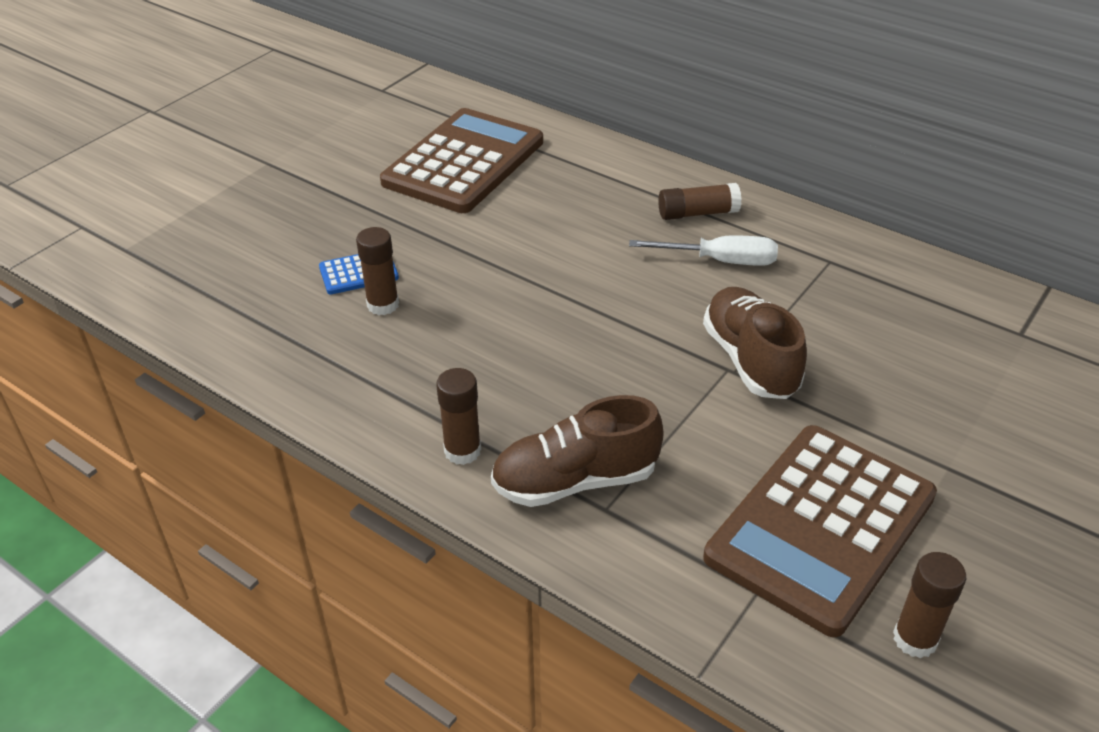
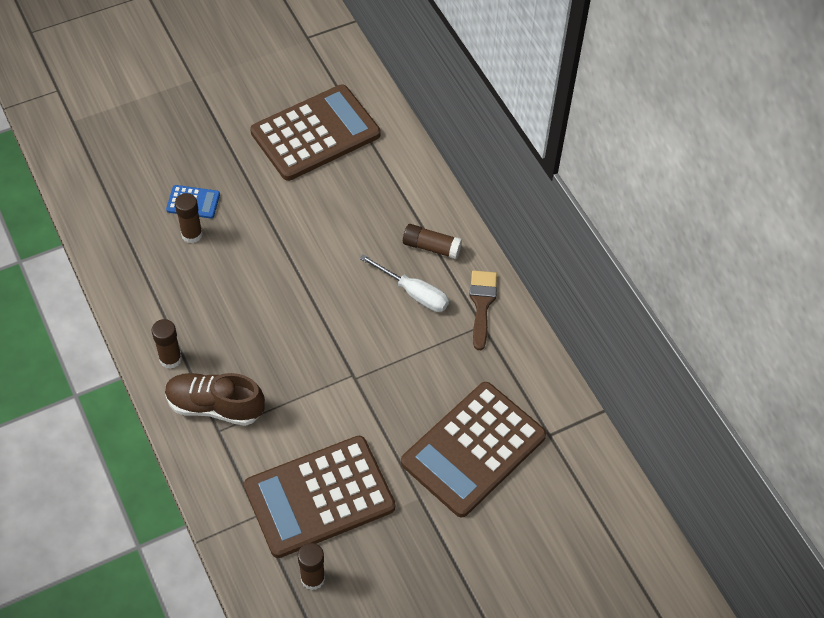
camera: 25 degrees right, 15 degrees up
brown shoe [703,287,807,399] -> none
none -> brown calculator [401,382,546,517]
none -> brown brush [469,270,497,350]

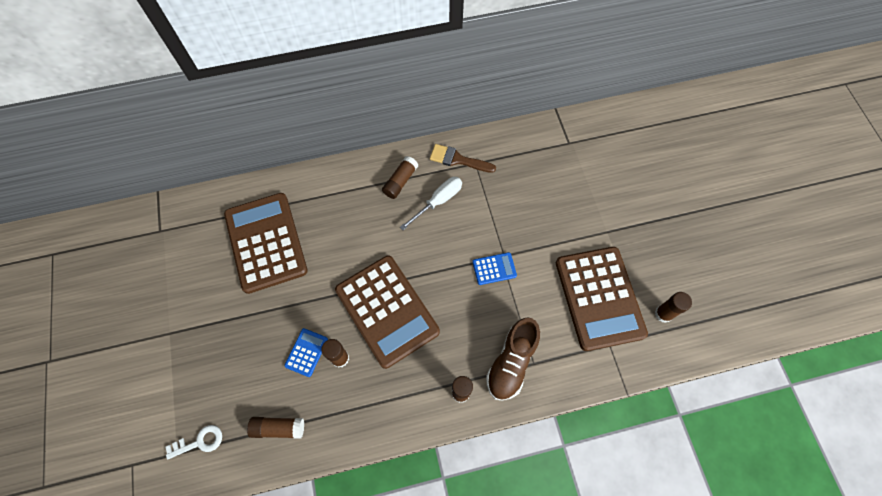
camera: 75 degrees left, 10 degrees up
brown calculator [401,382,546,517] -> brown calculator moved to [335,256,440,369]
none -> white key [166,425,222,460]
none -> brown glue stick [247,417,304,439]
none -> blue calculator [472,252,517,285]

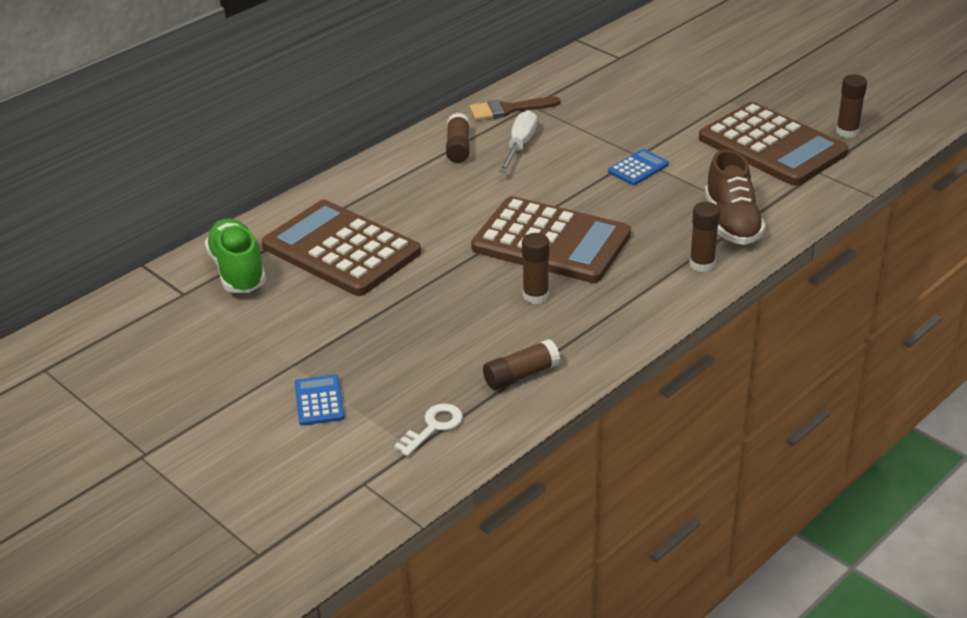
camera: 30 degrees left, 30 degrees down
blue calculator [284,328,328,377] -> blue calculator moved to [295,374,345,426]
none -> green shoe [205,218,266,293]

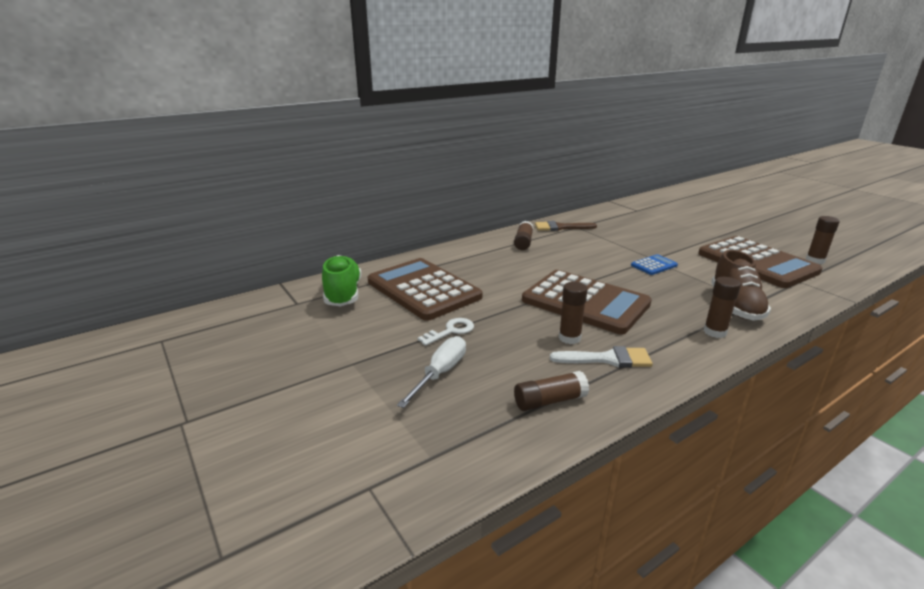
camera: 10 degrees right, 10 degrees down
blue calculator [295,374,345,426] -> none
white key [394,403,463,456] -> white key moved to [418,318,474,346]
white screwdriver [499,110,537,173] -> white screwdriver moved to [397,336,466,408]
none -> white brush [550,346,653,368]

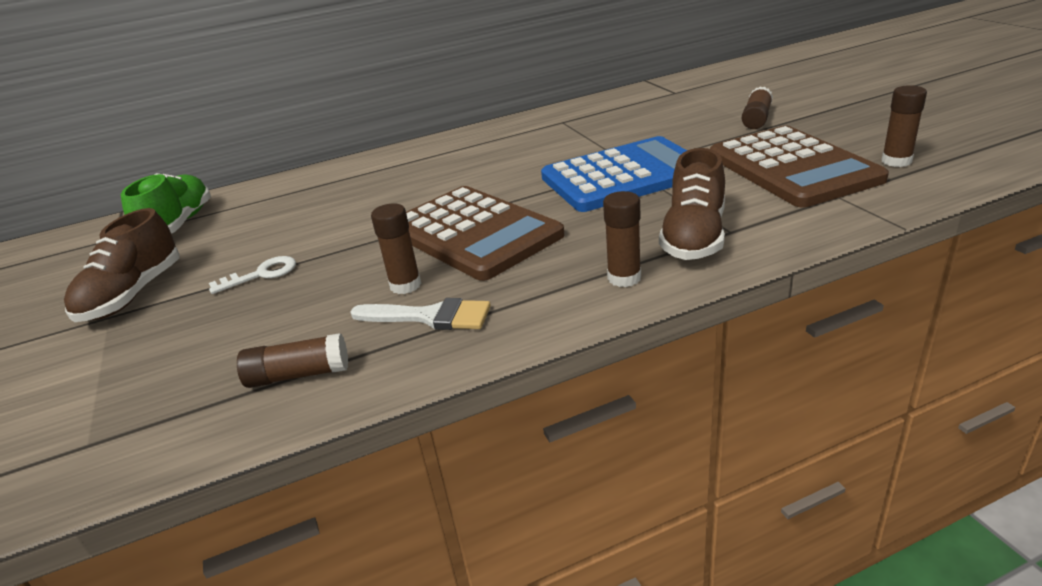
camera: 15 degrees right, 5 degrees up
brown calculator [368,258,483,321] -> none
white screwdriver [397,336,466,408] -> none
brown glue stick [514,221,534,250] -> brown glue stick moved to [742,86,773,129]
brown brush [535,221,597,231] -> none
blue calculator [631,254,678,275] -> blue calculator [541,136,687,212], size x2.40
none -> brown shoe [64,208,180,322]

